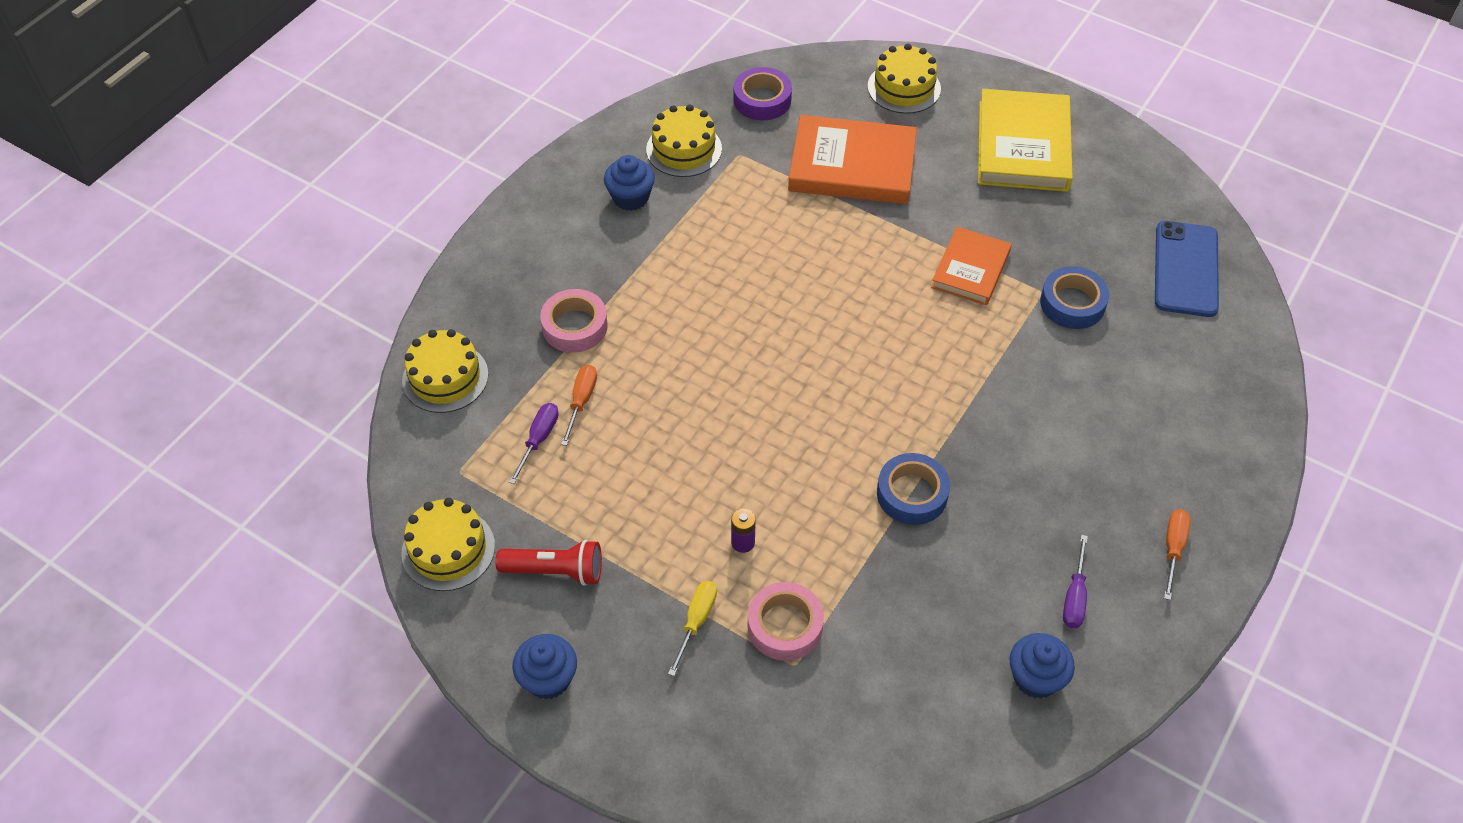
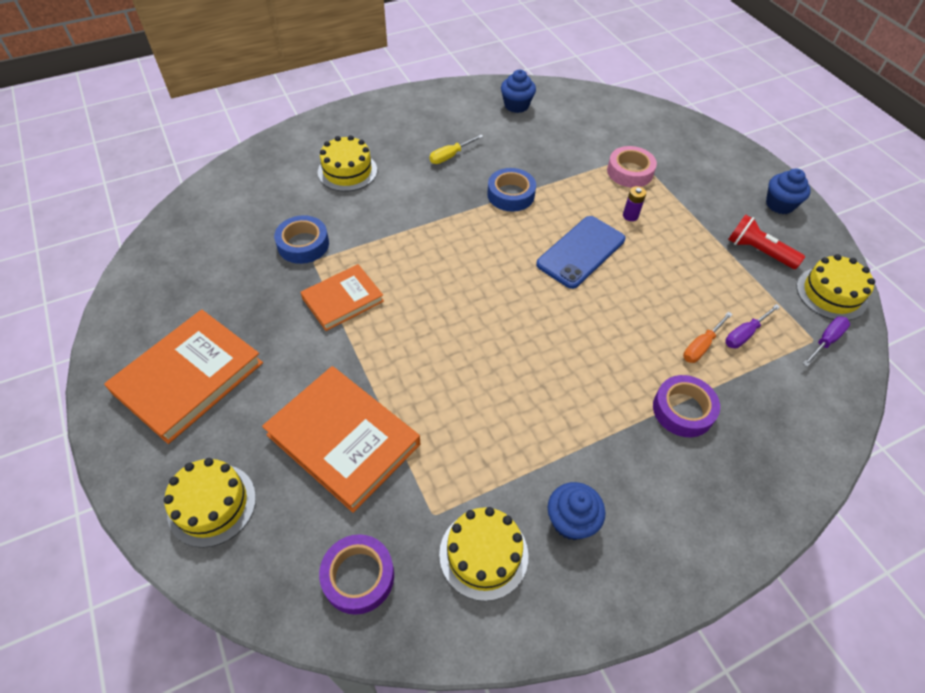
camera: 150 degrees left, 0 degrees up
yellow cake [402,329,488,413] -> yellow cake moved to [318,135,377,192]
pink tape [540,289,608,353] -> purple tape [653,375,720,437]
yellow screwdriver [668,581,717,676] -> yellow screwdriver moved to [429,135,483,164]
yellow book [978,89,1073,192] -> orange book [104,309,263,444]
purple screwdriver [1063,535,1088,628] -> purple screwdriver moved to [803,316,850,367]
blue phone [1155,221,1219,317] -> blue phone moved to [536,216,625,289]
orange screwdriver [1164,509,1191,600] -> none

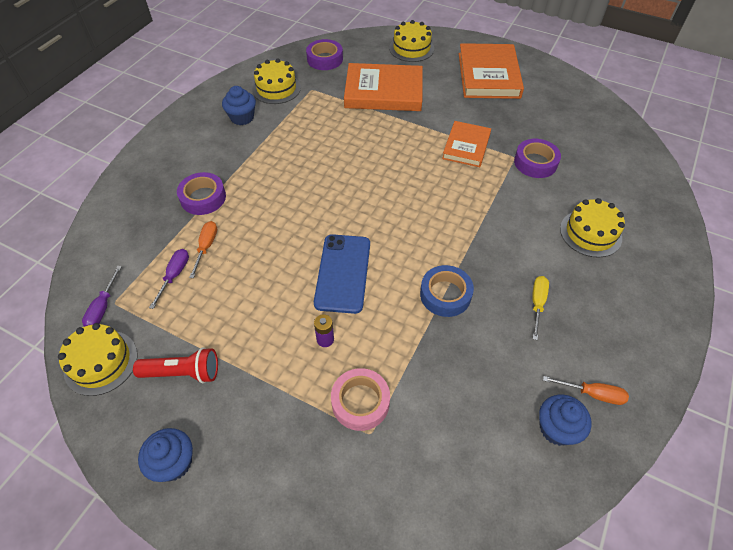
camera: 145 degrees right, 0 degrees up
blue tape [274,215,329,264] -> purple tape [514,139,561,178]
none -> orange screwdriver [543,376,629,405]

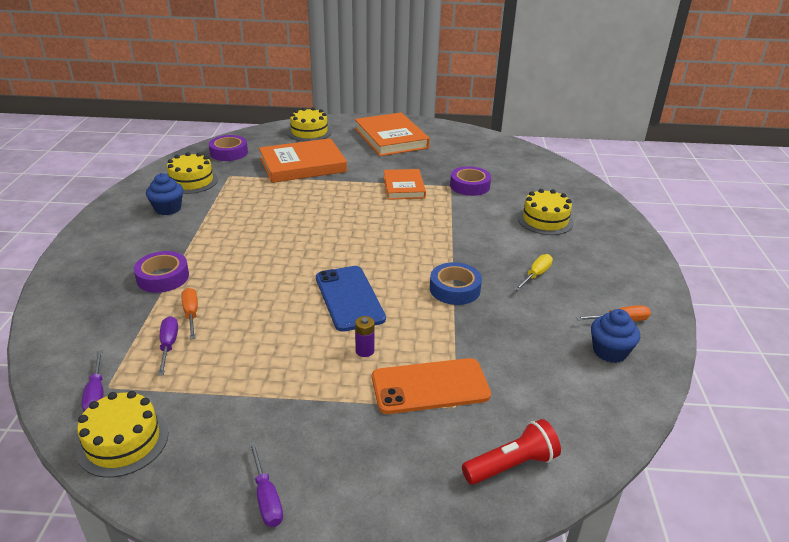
camera: 25 degrees left, 20 degrees down
red flashlight [133,347,218,383] -> red flashlight moved to [462,419,561,485]
blue cupcake [138,428,193,482] -> purple screwdriver [249,442,283,527]
pink tape [331,368,390,431] -> orange phone [372,358,491,414]
yellow screwdriver [532,276,549,340] -> yellow screwdriver turned 45 degrees clockwise [515,254,553,291]

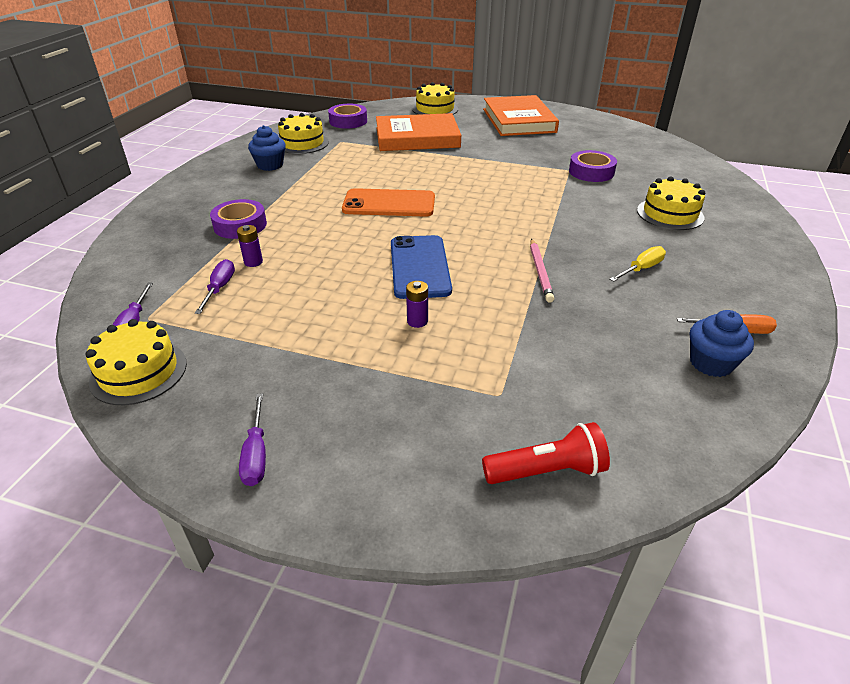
camera: 15 degrees right, 5 degrees up
orange screwdriver [181,288,198,339] -> purple battery [237,225,263,267]
orange phone [372,358,491,414] -> orange phone moved to [342,188,435,217]
orange book [383,169,426,200] -> none
blue tape [430,262,482,305] -> pink pencil [530,239,554,303]

